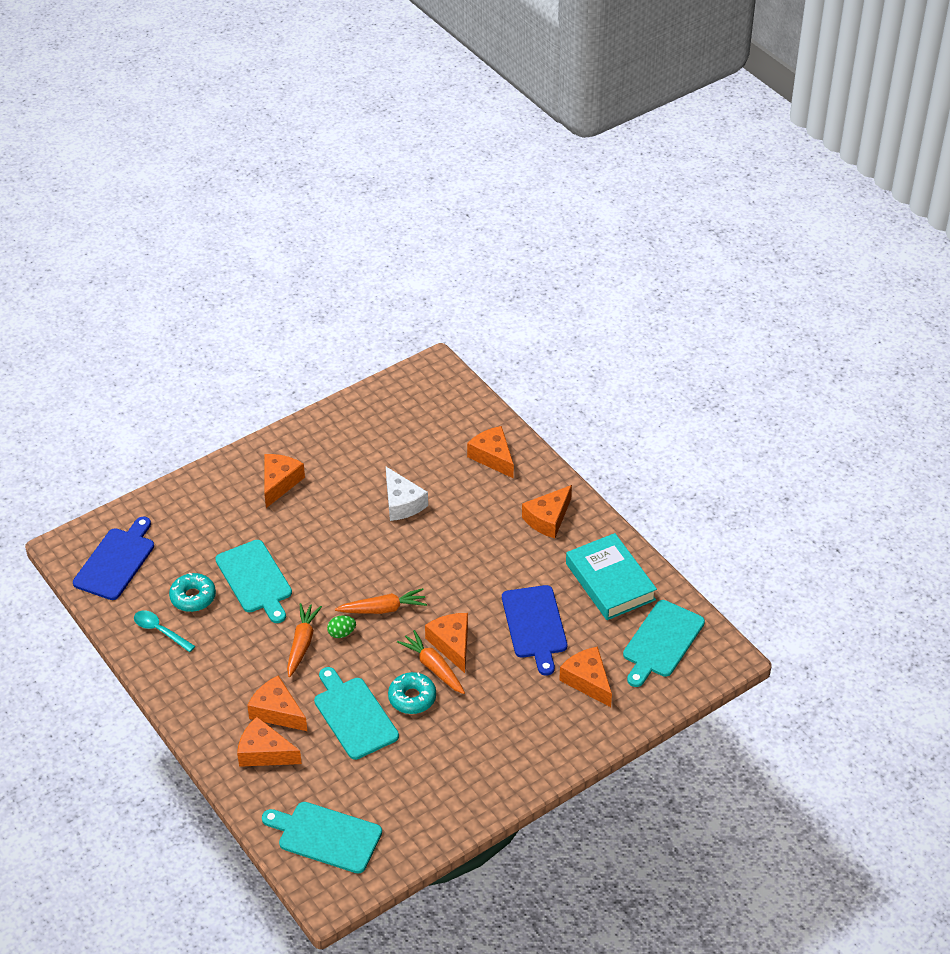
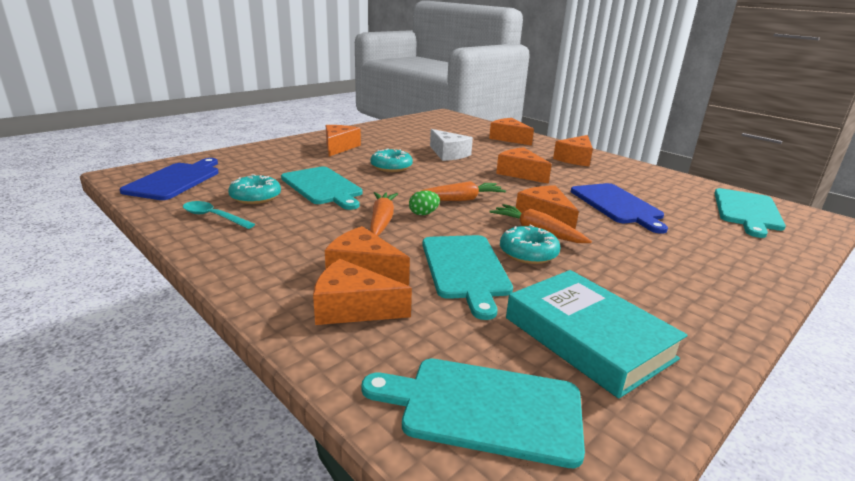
camera: 10 degrees left, 20 degrees down
turquoise cutting board [314,667,399,760] -> turquoise cutting board turned 150 degrees counterclockwise [422,235,513,320]
orange cheese [559,647,612,707] -> orange cheese moved to [496,147,552,184]
turquoise book [566,533,657,620] -> turquoise book moved to [506,270,688,399]
none -> turquoise donut [371,148,413,172]

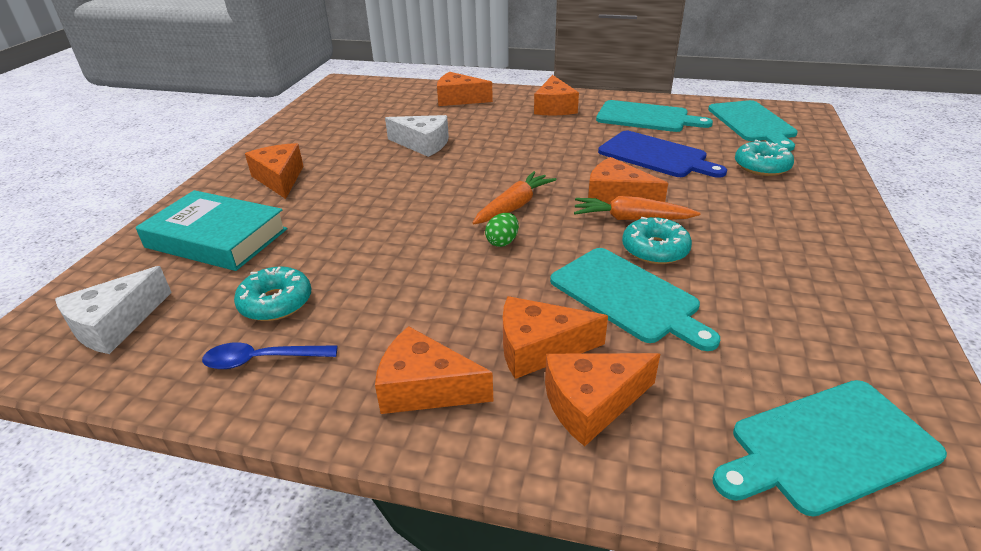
camera: 30 degrees left, 10 degrees up
blue cutting board [119,158,219,200] -> white cheese [55,266,172,354]
turquoise spoon [183,201,255,229] -> blue spoon [202,342,338,369]
turquoise cutting board [281,166,363,210] -> turquoise cutting board moved to [596,100,713,132]
orange carrot [370,192,398,236] -> none
turquoise donut [371,148,413,172] -> turquoise donut moved to [735,140,794,176]
orange cheese [496,147,552,184] -> orange cheese moved to [375,326,494,414]
turquoise book [506,270,688,399] -> turquoise book moved to [136,190,288,271]

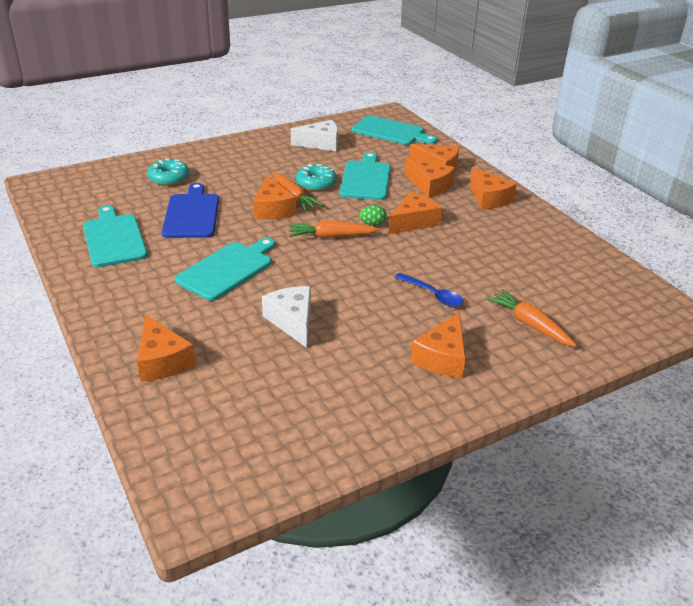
camera: 135 degrees left, 0 degrees up
white cheese [55,266,172,354] -> white cheese moved to [291,120,338,151]
turquoise book [136,190,288,271] -> orange carrot [486,289,577,347]
blue spoon [202,342,338,369] -> blue spoon moved to [395,273,463,307]
turquoise donut [234,267,311,321] -> none
orange cheese [534,75,579,116] -> orange cheese moved to [389,191,442,234]
turquoise cutting board [708,100,798,151] -> turquoise cutting board moved to [175,238,275,301]

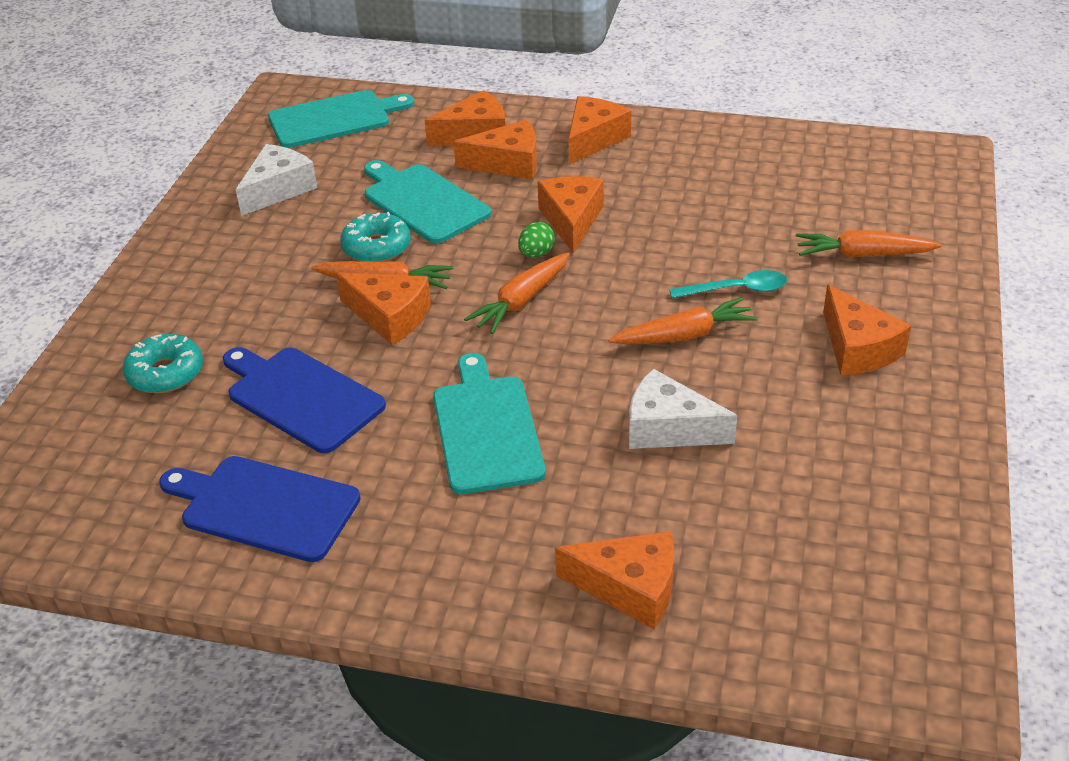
camera: 45 degrees left, 5 degrees up
turquoise cutting board [83,205,147,267] -> blue cutting board [159,456,361,562]
blue spoon [395,273,463,307] -> turquoise spoon [669,270,787,298]
orange cheese [470,167,517,209] -> orange cheese turned 75 degrees counterclockwise [569,96,631,164]
none -> orange carrot [608,297,758,344]

